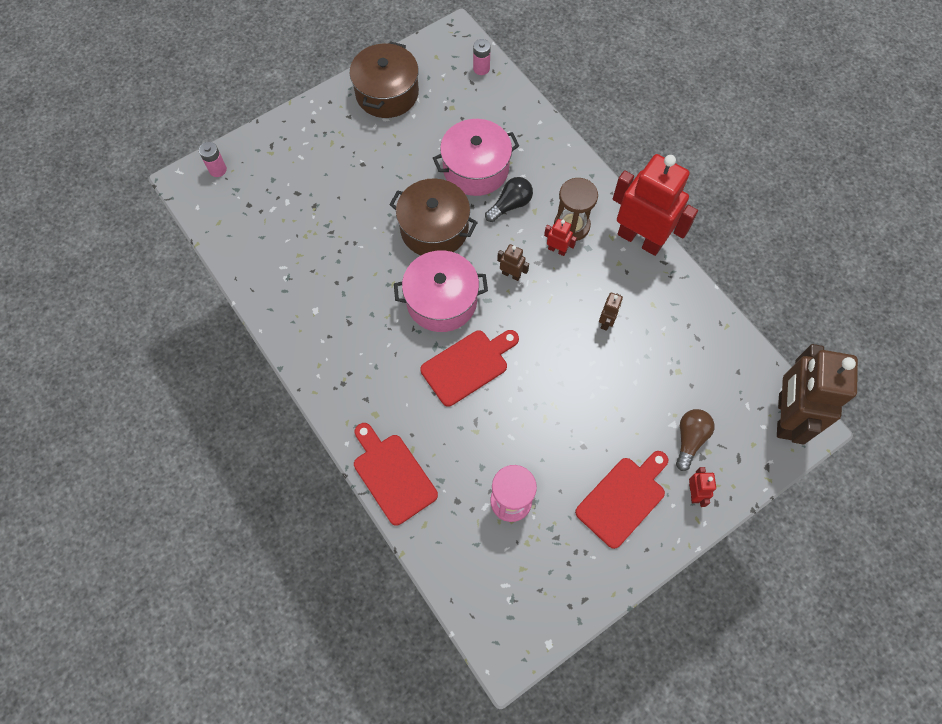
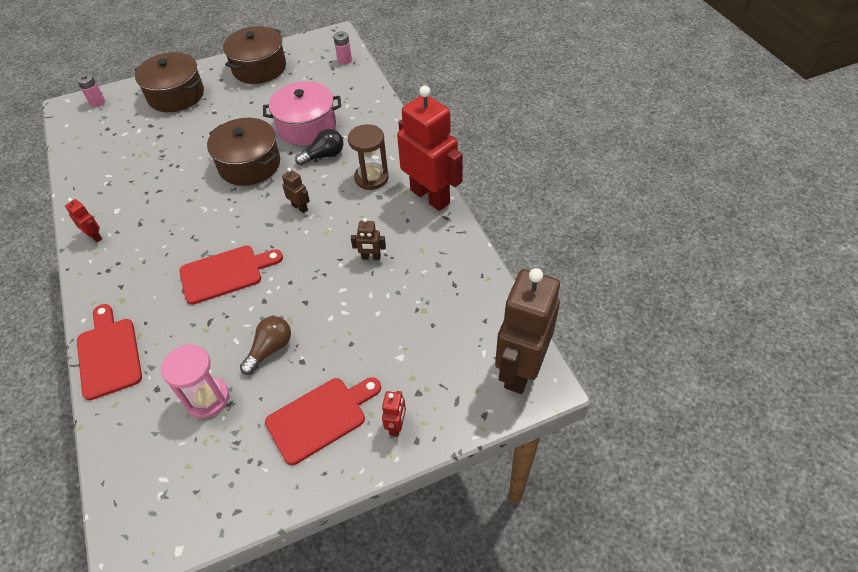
camera: 15 degrees right, 15 degrees down
pink pot [394,250,488,332] -> none
red robot [544,219,577,256] -> red robot moved to [65,198,102,243]
brown robot [599,293,623,331] -> brown robot turned 60 degrees clockwise [351,218,386,260]
brown light bulb [676,409,714,471] -> brown light bulb moved to [240,316,291,375]
none -> brown pot [135,52,204,112]

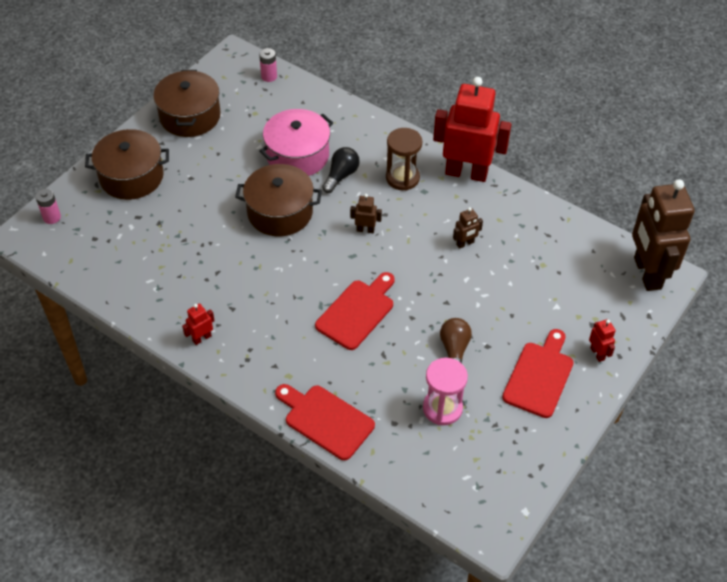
camera: 35 degrees left, 0 degrees up
red robot [65,198,102,243] -> red robot turned 45 degrees counterclockwise [182,303,215,345]

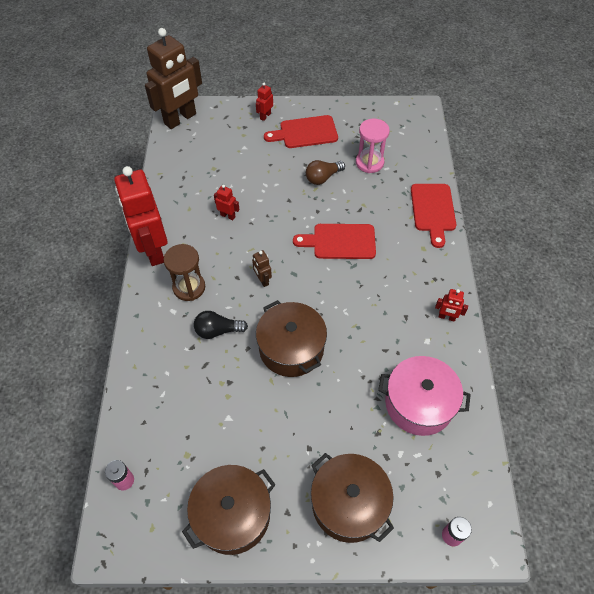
camera: 125 degrees left, 5 degrees up
pink pot [260,109,333,176] -> pink pot moved to [378,356,471,436]
brown robot [453,207,483,249] -> red robot [214,184,239,220]

